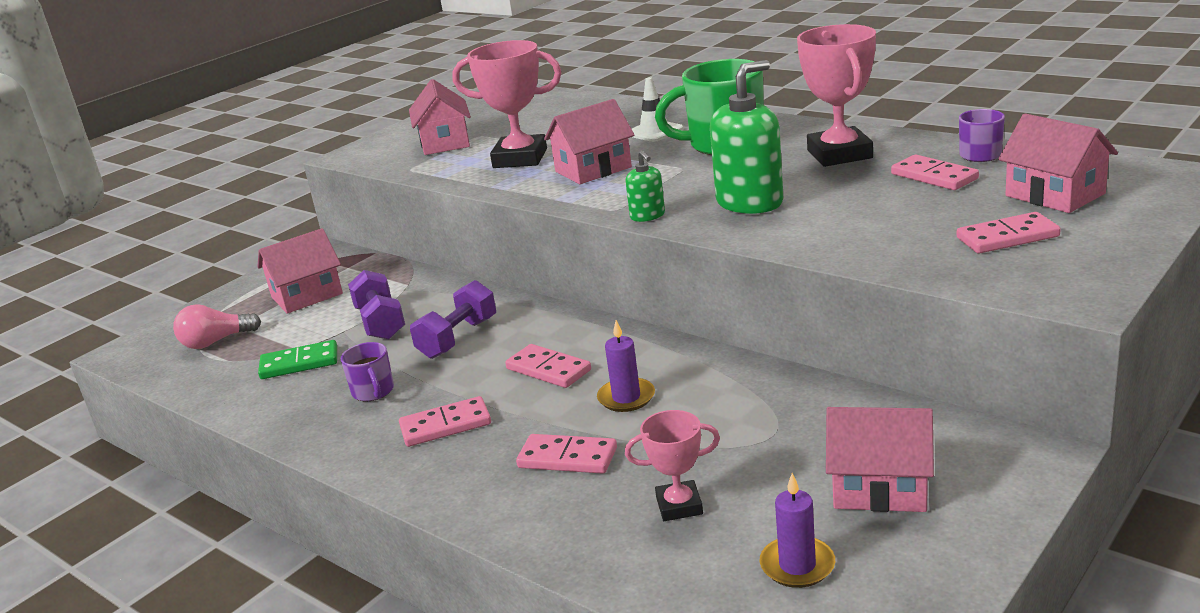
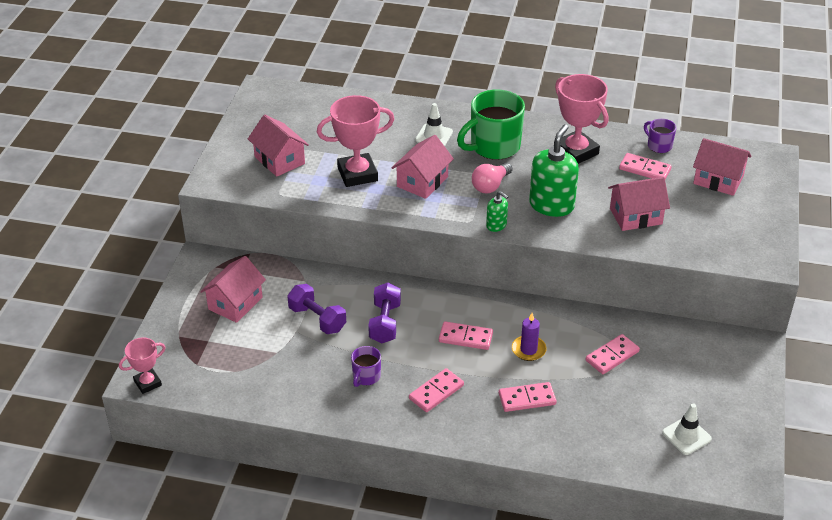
camera: 30 degrees left, 15 degrees up
pink light bulb [173,304,261,349] -> pink light bulb moved to [472,163,512,193]
green domino [258,340,337,379] -> none
purple mug [341,342,394,401] -> purple mug turned 75 degrees clockwise [351,346,381,387]
pink trophy [625,410,720,521] -> pink trophy moved to [119,338,166,394]
purple candle [760,473,835,588] -> white traffic cone [662,403,712,455]
pink house [826,407,934,512] -> pink house moved to [608,177,670,231]
pink domino [957,212,1061,253] -> pink domino moved to [585,334,640,374]

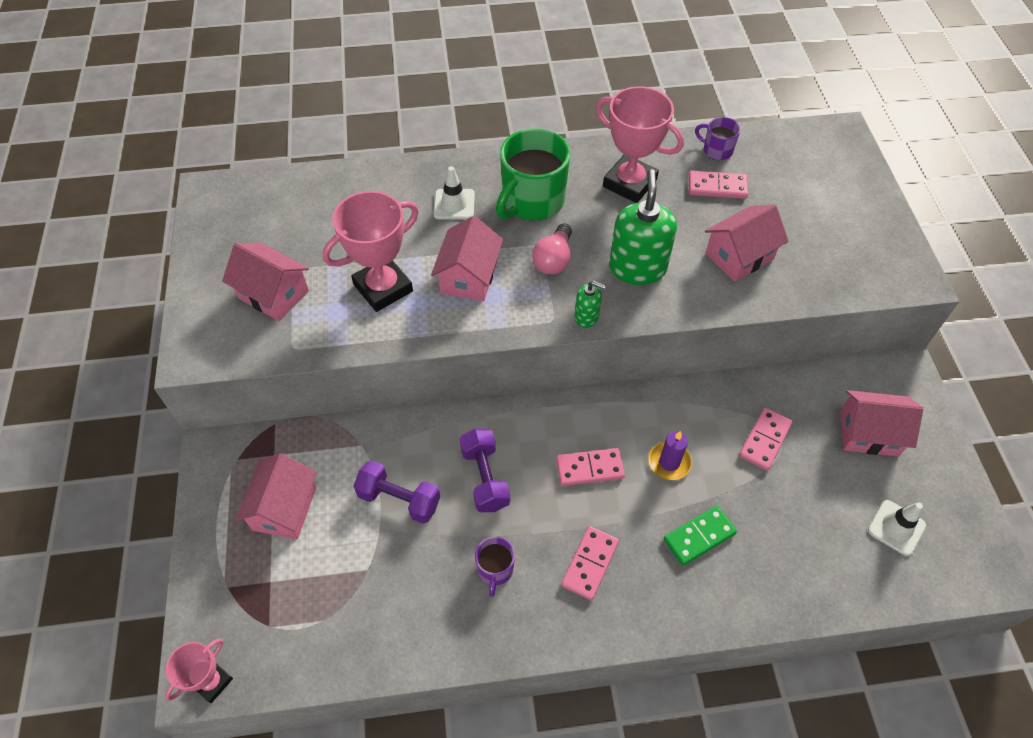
camera: 20 degrees left, 15 degrees up
pink domino [499,382,557,412] -> green domino [664,506,737,566]
pink house [693,138,751,196] -> pink house moved to [840,390,923,456]

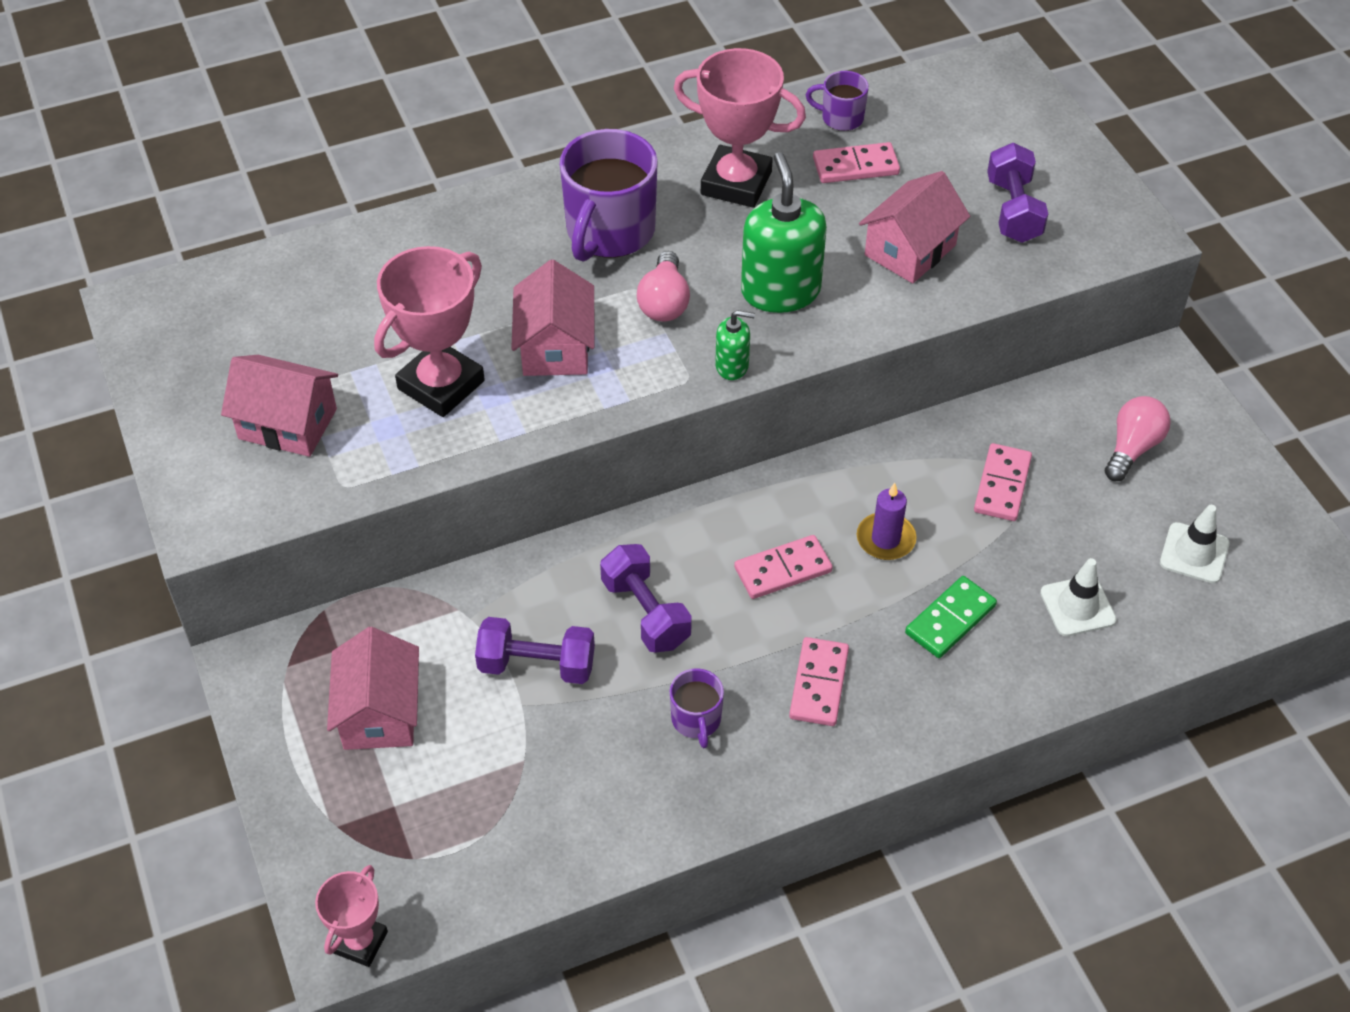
camera: 15 degrees left, 5 degrees down
white traffic cone [434,166,475,220] -> white traffic cone moved to [1040,558,1117,636]
green mug [496,128,570,220] -> purple mug [559,129,658,262]
pink house [840,390,923,456] -> pink light bulb [1105,396,1171,481]
none -> purple dumbbell [987,143,1048,243]

